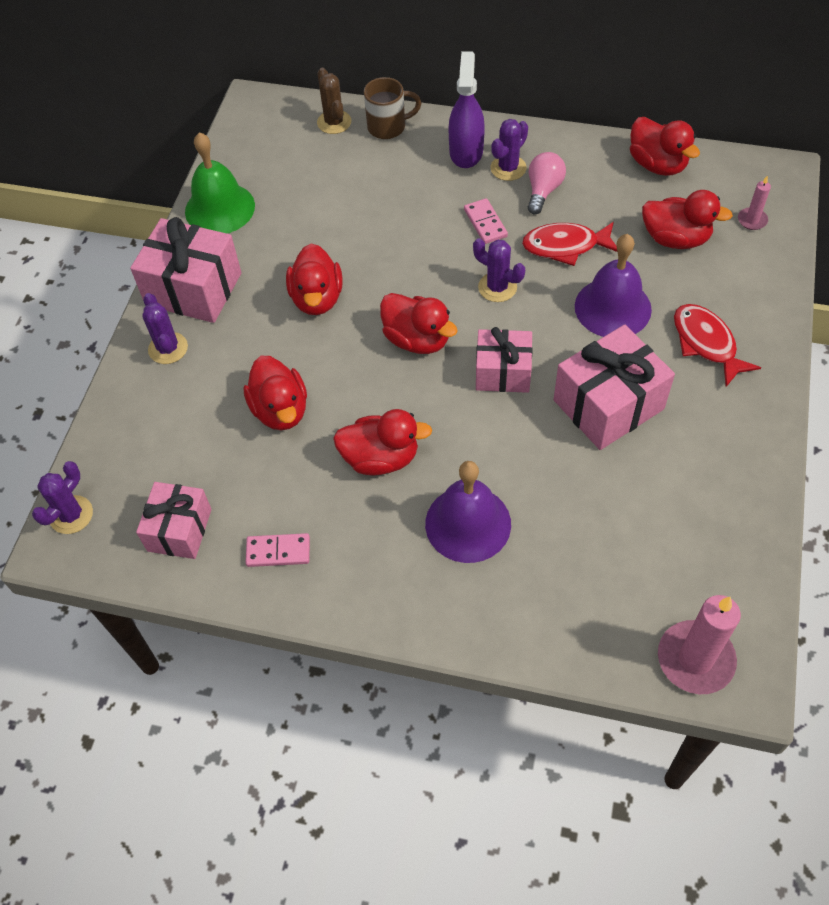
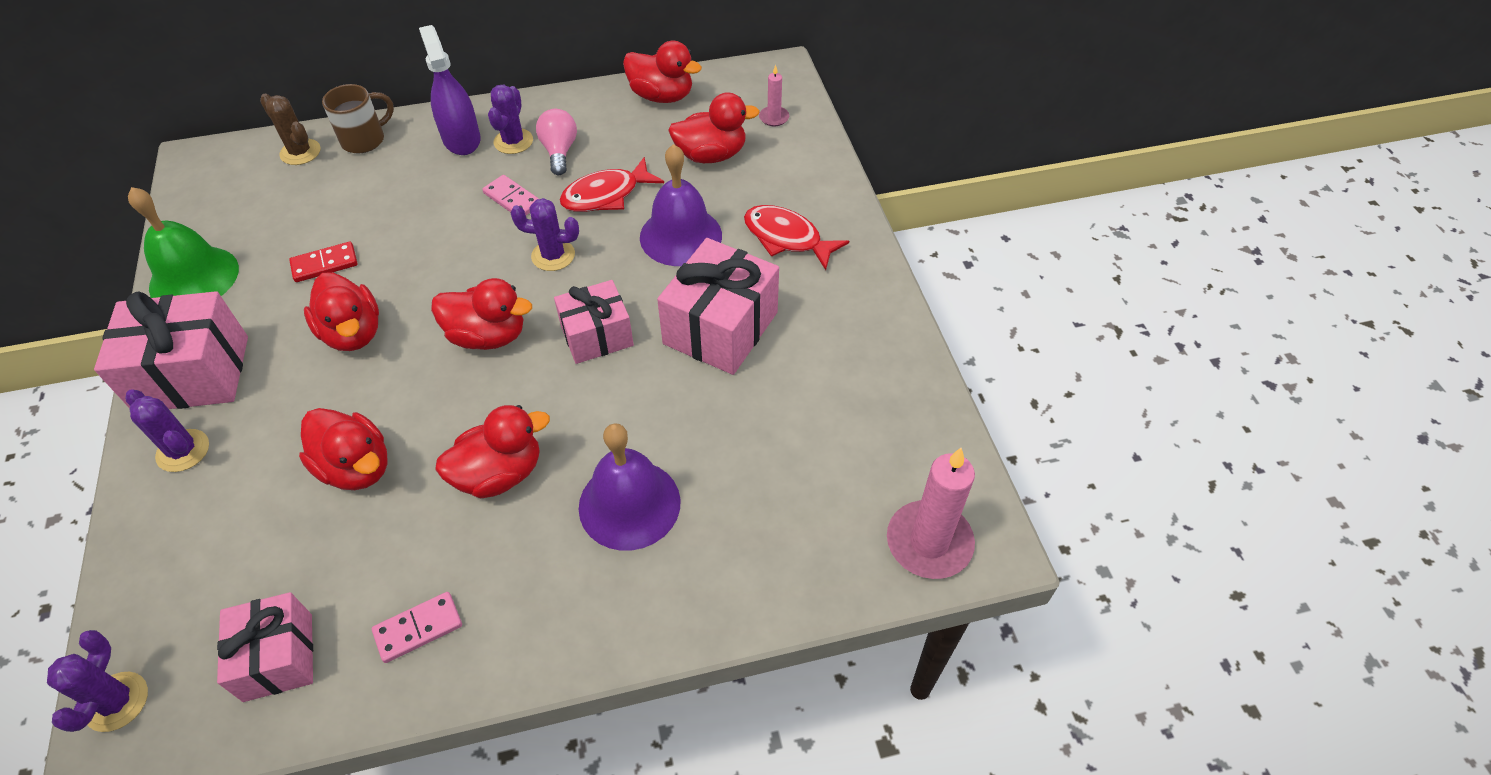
camera: 30 degrees left, 5 degrees down
none -> red domino [289,242,358,282]

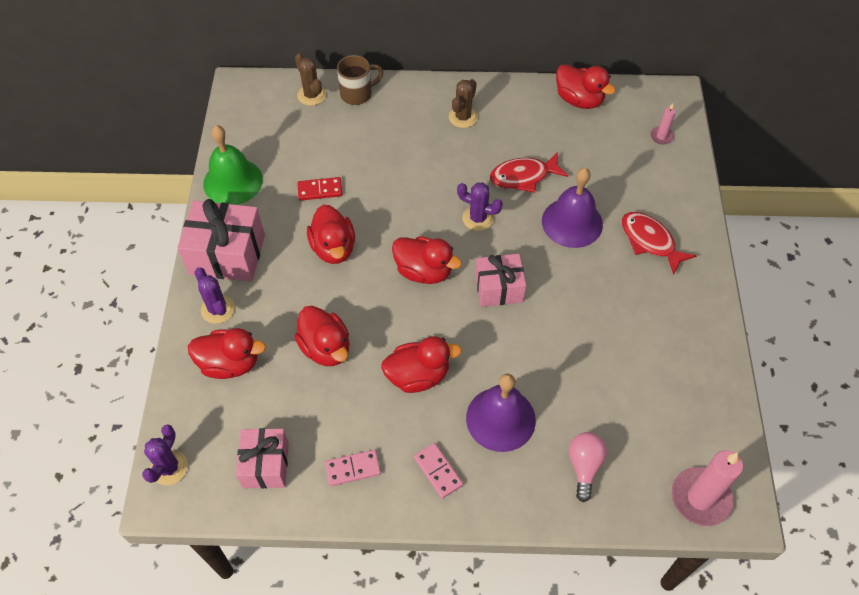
camera: 15 degrees right, 5 degrees up
purple spray bottle [419,25,481,155] -> none
pink domino [482,175,539,215] -> pink domino moved to [414,443,463,499]
purple cactus [488,85,533,154] -> brown cactus [449,79,478,128]
pink light bulb [536,109,577,175] -> pink light bulb moved to [569,432,607,502]
pink gift [657,238,779,375] -> none
red duck [668,92,760,163] -> red duck moved to [188,328,266,379]

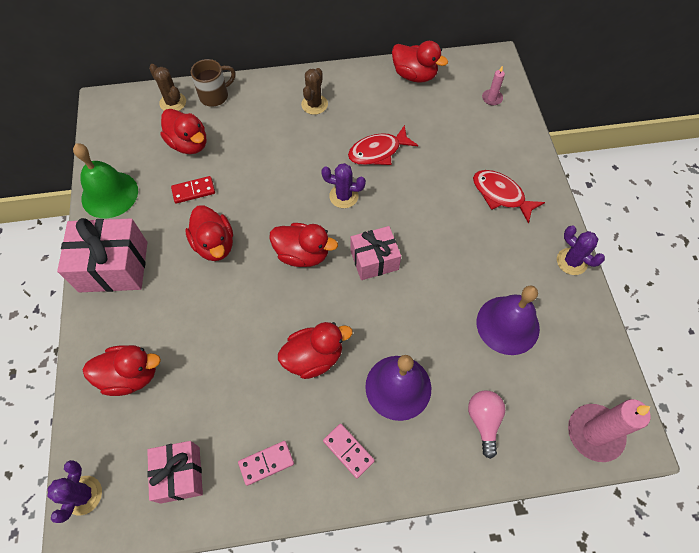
camera: 10 degrees left, 5 degrees up
purple cactus [195,267,235,324] -> purple cactus moved to [557,226,605,275]
red duck [294,306,349,366] -> red duck moved to [161,109,206,154]
purple bell [542,168,603,248] -> purple bell moved to [477,285,540,355]

